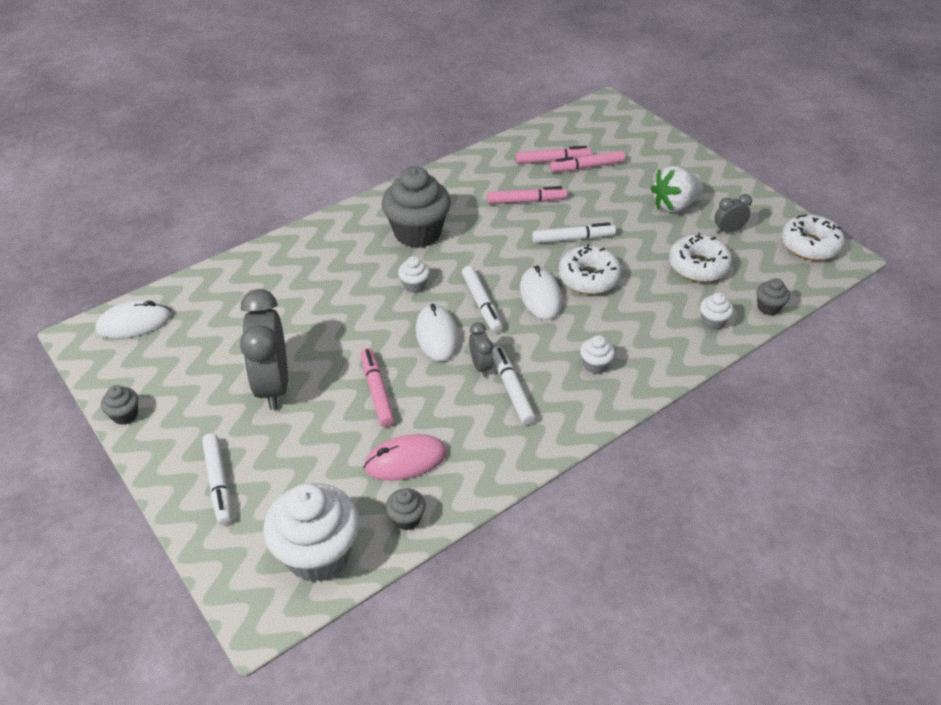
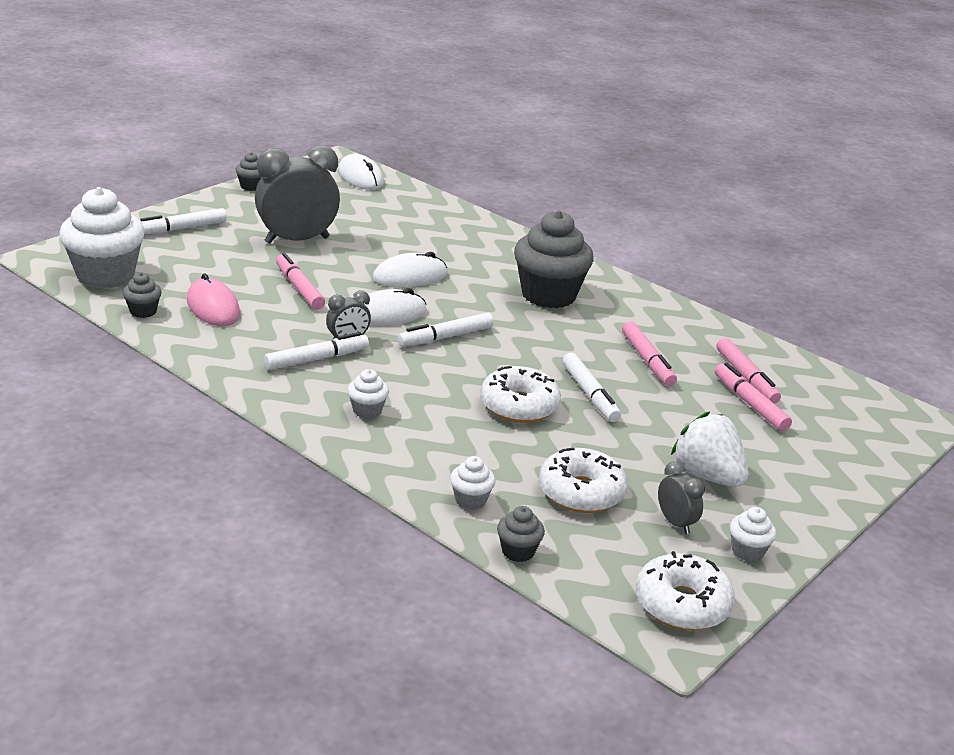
camera: 75 degrees right, 15 degrees down
pink marker [361,348,395,427] -> pink marker turned 90 degrees counterclockwise [276,253,325,309]
white cupcake [398,256,430,293] -> white cupcake moved to [730,507,777,562]
white mouse [520,265,562,320] -> white mouse moved to [373,252,447,287]

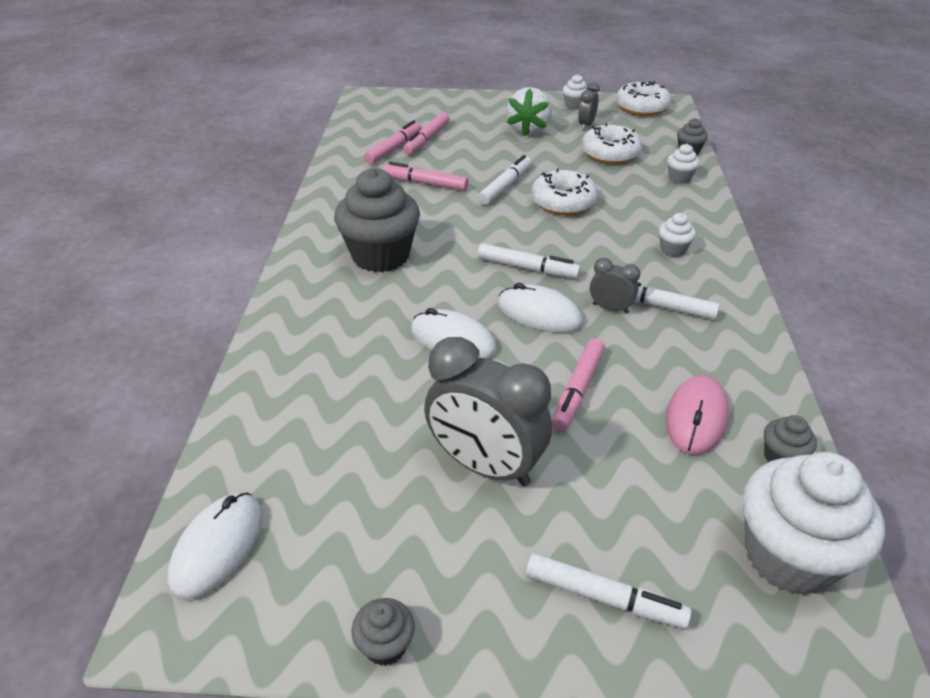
camera: 125 degrees left, 10 degrees up
pink marker [622,321,677,386] -> pink marker turned 105 degrees counterclockwise [383,162,469,191]

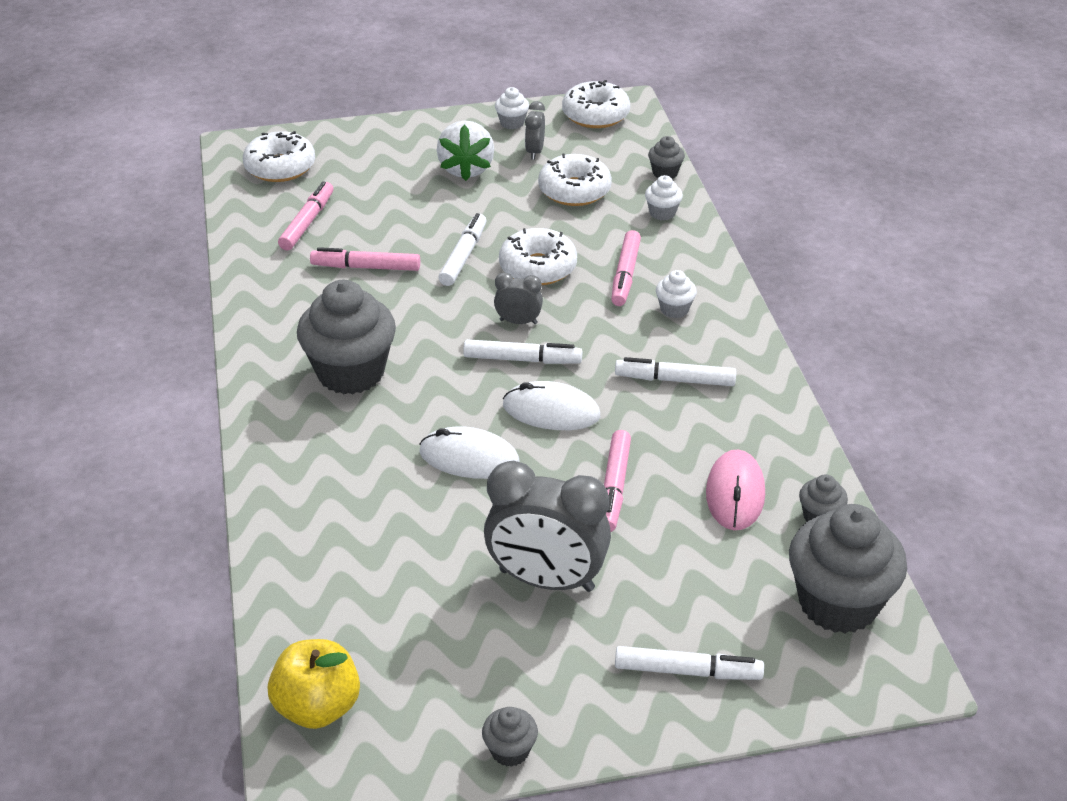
camera: 15 degrees left, 0 degrees up
white mouse [167,493,262,600] -> yellow apple [268,639,360,729]
pink marker [403,112,450,155] -> pink marker moved to [611,230,641,306]
grey clock [590,258,640,313] -> grey clock moved to [494,273,543,324]
white cupcake [742,452,885,595] -> grey cupcake [789,504,907,634]
none -> white donut [243,131,315,182]

